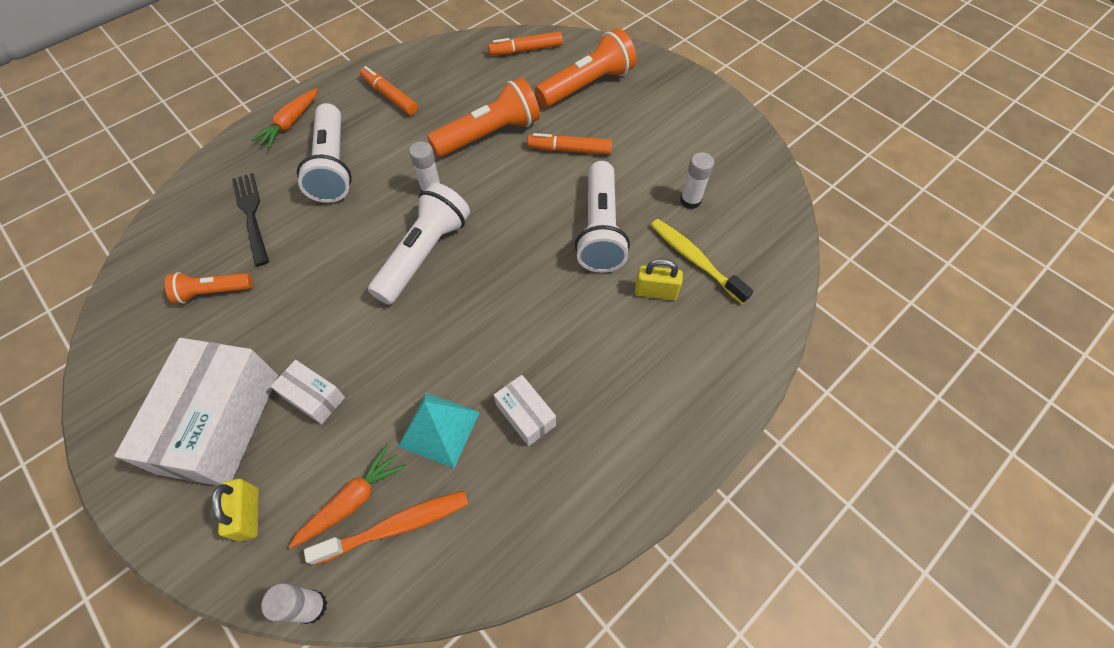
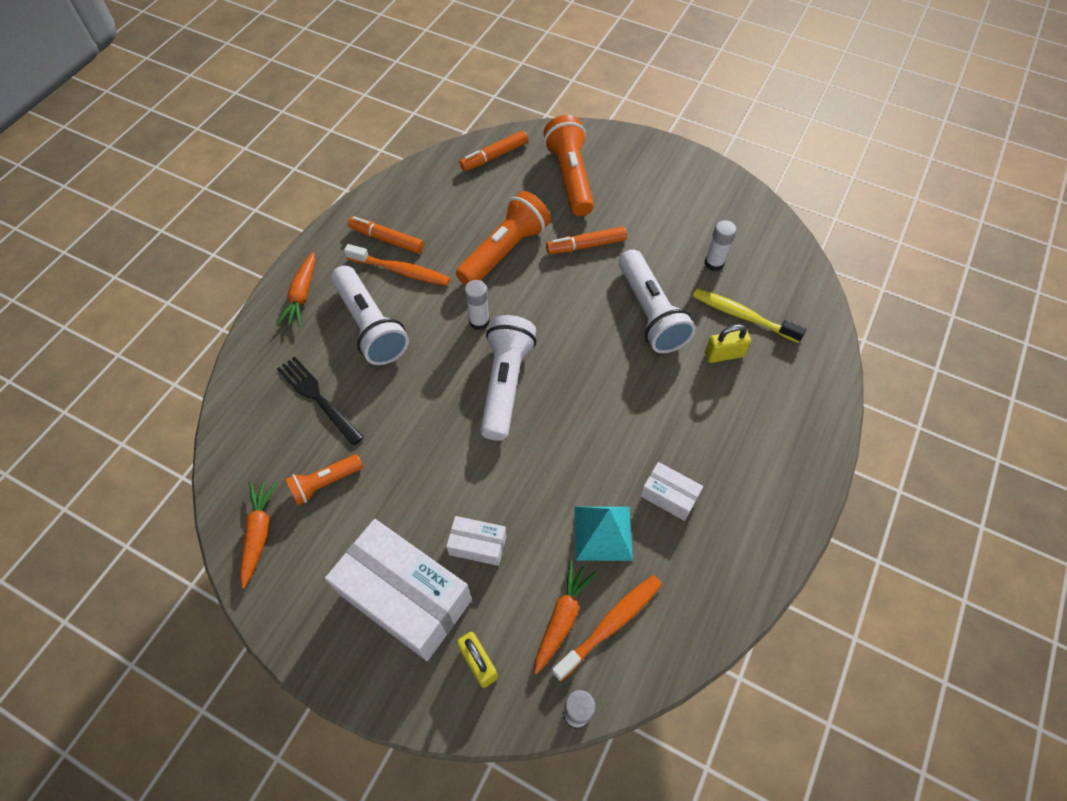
camera: 20 degrees left, 0 degrees up
white box [115,338,278,486] -> white box turned 45 degrees counterclockwise [325,519,472,661]
orange flashlight [535,28,637,107] -> orange flashlight turned 45 degrees counterclockwise [543,115,594,216]
none -> orange carrot [240,481,277,589]
none -> orange toothbrush [344,244,450,286]

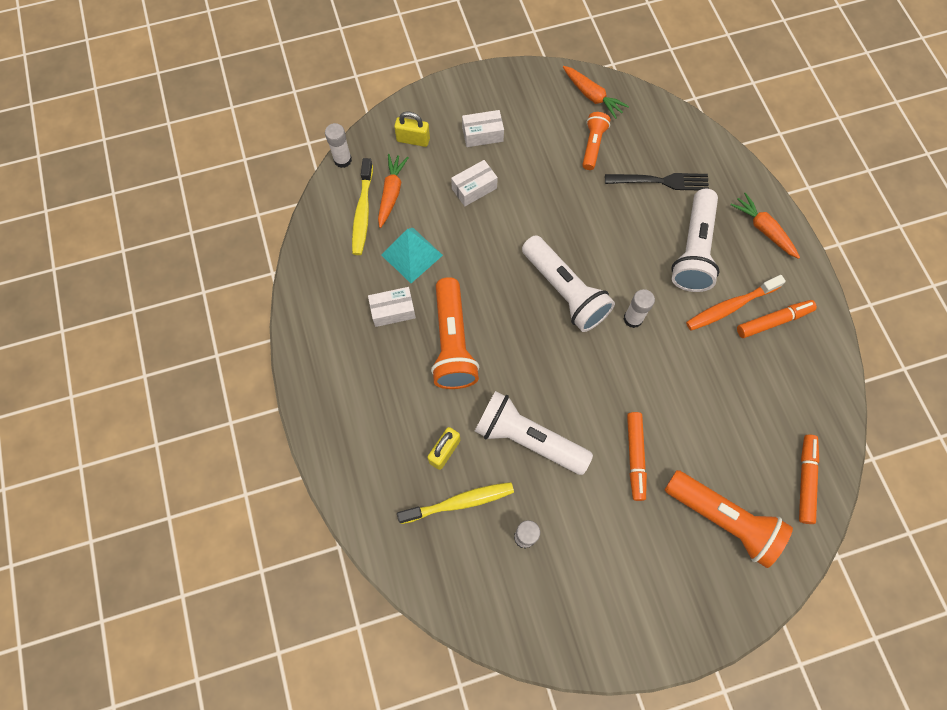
camera: 135 degrees right, 10 degrees up
white box [325,519,472,661] -> white box [462,110,504,147], size x0.47
white flashlight [331,265,409,365] -> white flashlight turned 90 degrees counterclockwise [671,189,719,292]
orange flashlight [456,191,551,286] -> orange flashlight moved to [431,277,479,389]
orange carrot [534,560,597,675] -> orange carrot turned 150 degrees counterclockwise [378,154,409,228]
orange marker [546,226,627,254] -> orange marker turned 150 degrees clockwise [627,412,647,501]
orange toothbrush [552,575,662,682] -> yellow toothbrush [352,158,373,255]

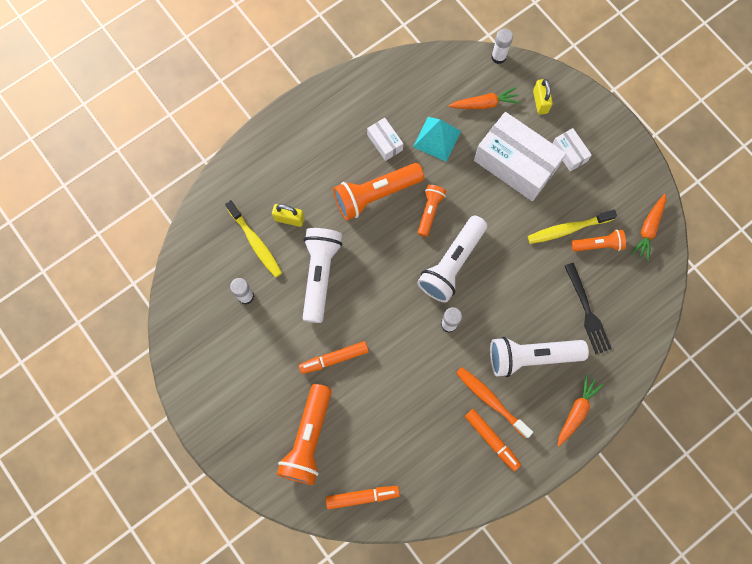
camera: 70 degrees right, 5 degrees up
yellow toothbrush [352,158,373,255] -> yellow toothbrush moved to [528,210,617,244]
white box [451,160,498,206] -> white box [474,112,566,201], size x2.15
none -> orange flashlight [418,185,446,237]

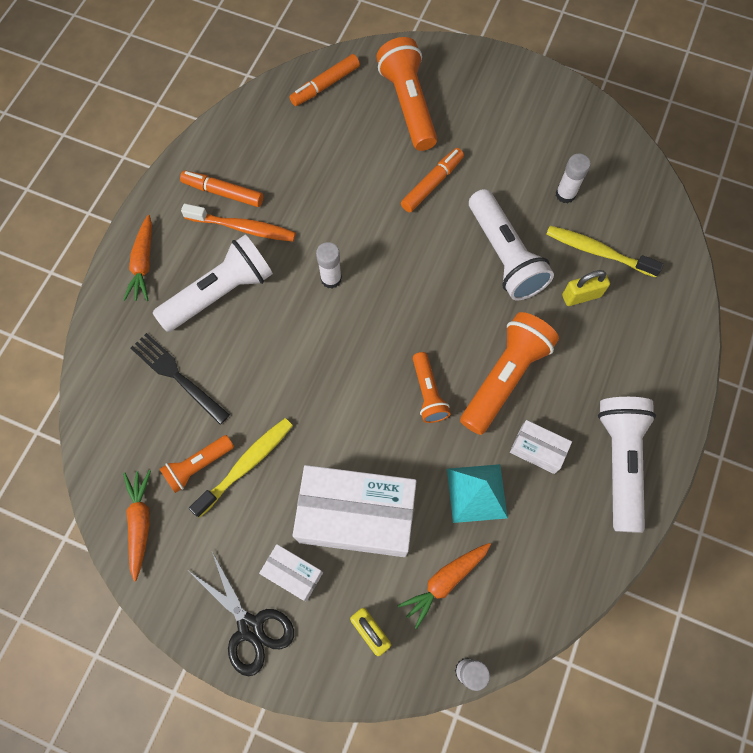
camera: 150 degrees right, 5 degrees down
white flashlight [417,215,487,303] -> white flashlight moved to [598,397,656,533]
none -> black scissors [189,552,294,676]

